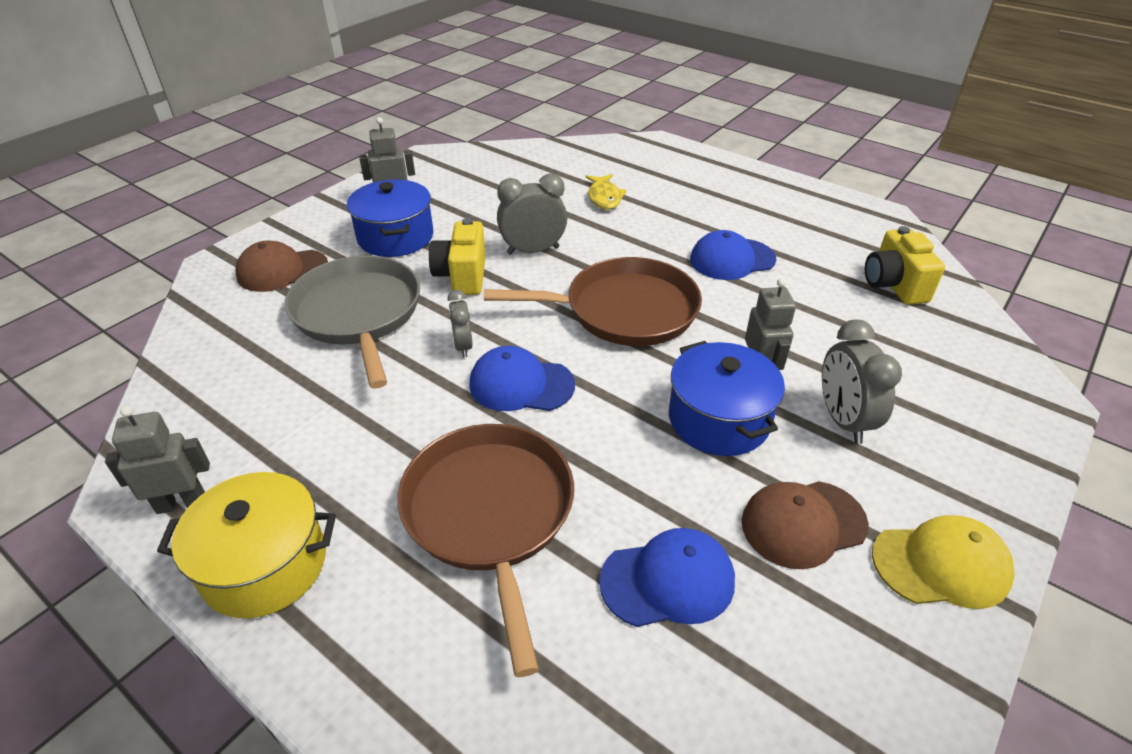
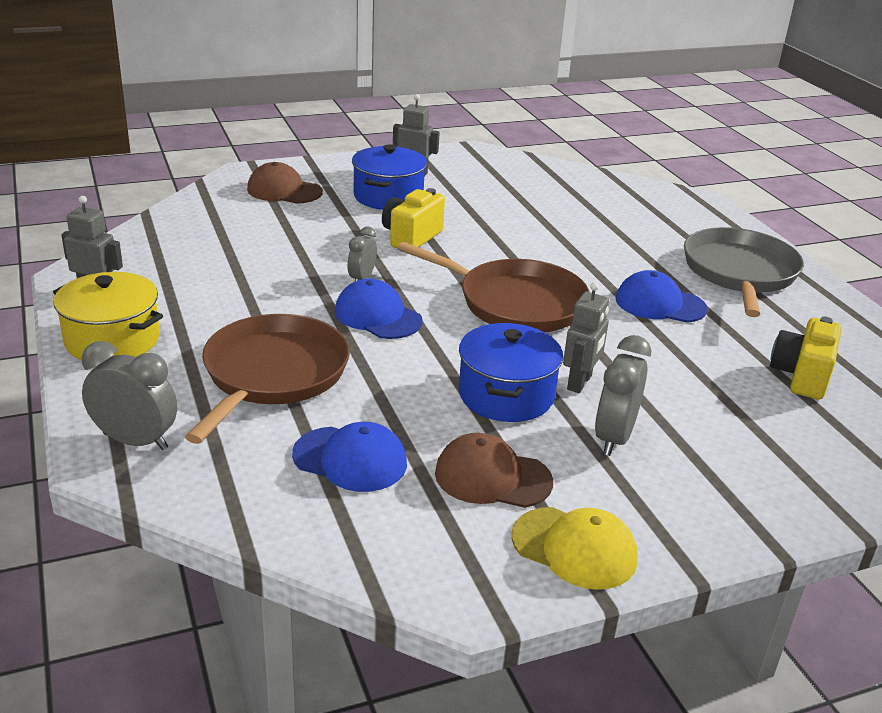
camera: 30 degrees right, 10 degrees down
grey pan [285,256,420,389] -> grey pan moved to [684,227,804,317]
grey clock [497,173,567,255] -> grey clock moved to [82,341,177,450]
yellow fish [585,174,627,210] -> none

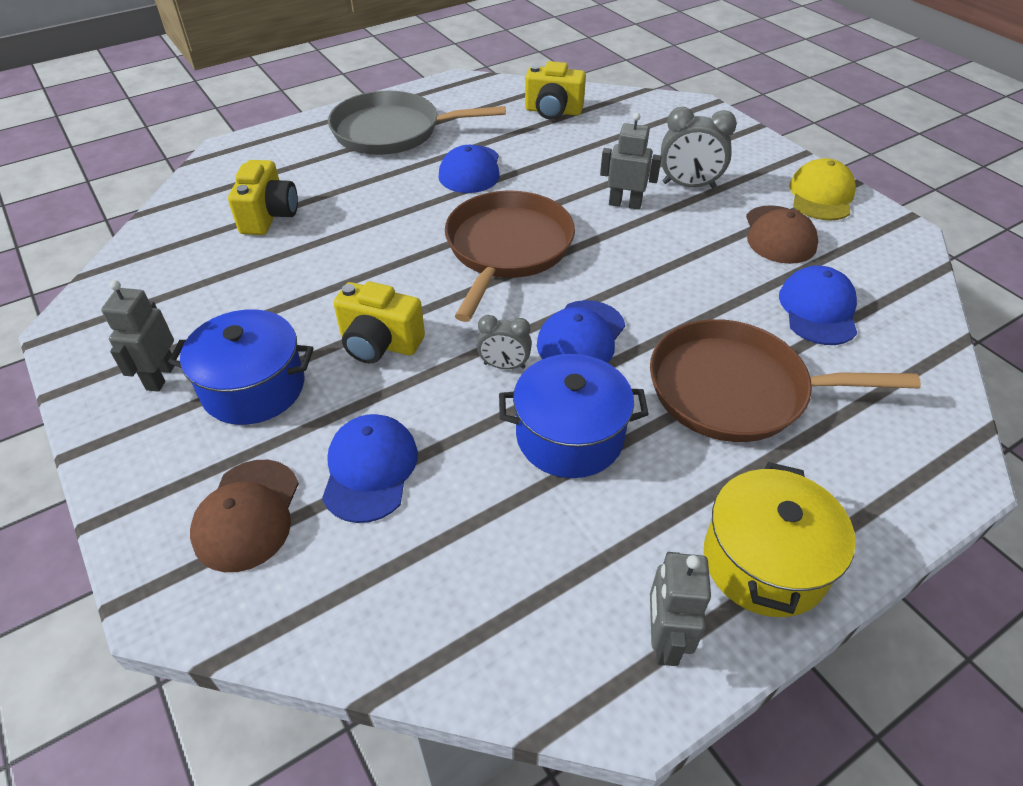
camera: 100 degrees left, 15 degrees up
grey clock [82,341,177,450] -> none
blue pot [459,323,563,422] -> blue pot moved to [499,354,649,478]
none -> yellow camera [228,160,298,235]
none -> blue cap [322,414,418,523]

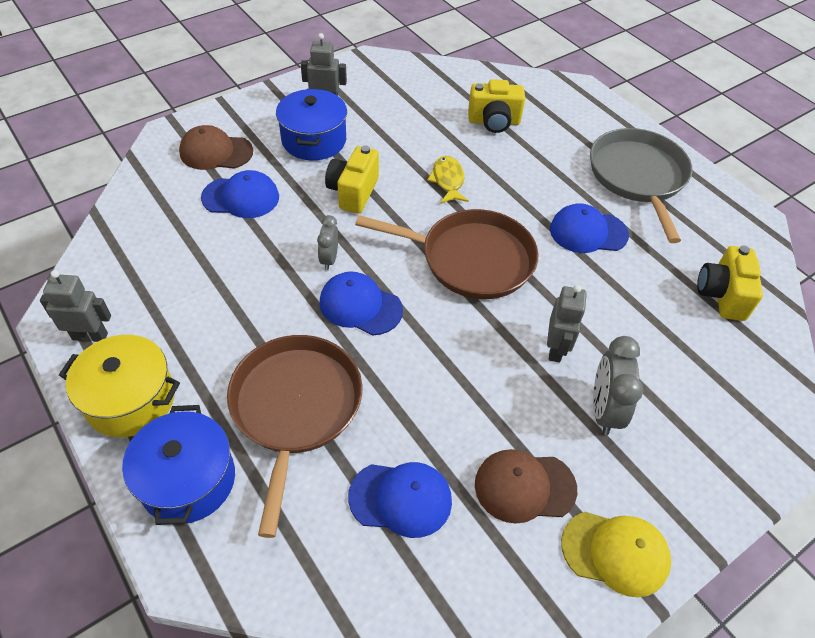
camera: 85 degrees right, 5 degrees up
blue pot [499,354,649,478] -> blue pot moved to [122,405,235,525]
none -> yellow fish [427,156,469,203]

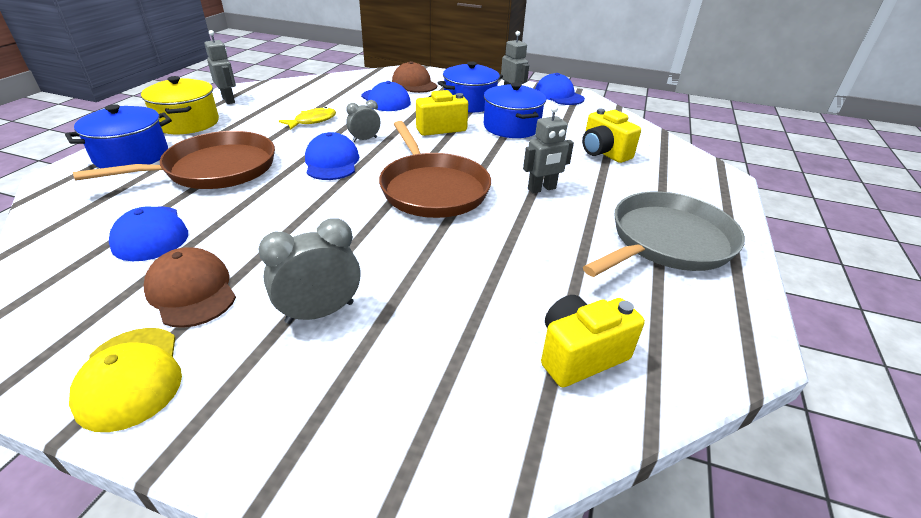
camera: 55 degrees right, 15 degrees down
yellow fish [427,156,469,203] -> yellow fish moved to [279,107,336,130]
grey robot [547,285,587,363] -> grey robot moved to [523,105,574,193]
blue cap [550,203,629,253] -> blue cap moved to [535,73,585,105]
none -> blue pot [484,82,546,138]

